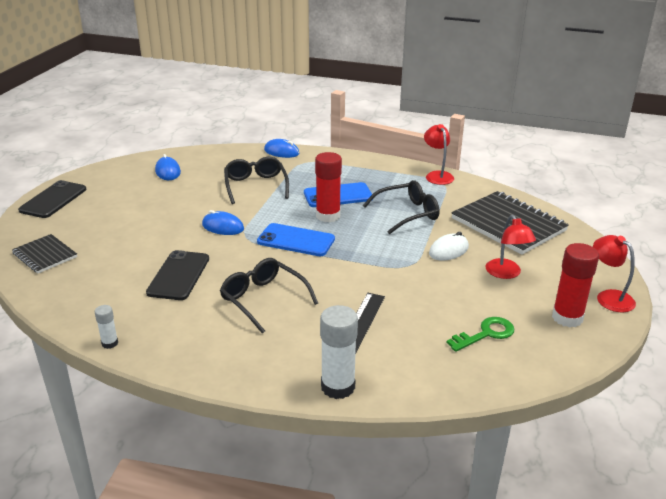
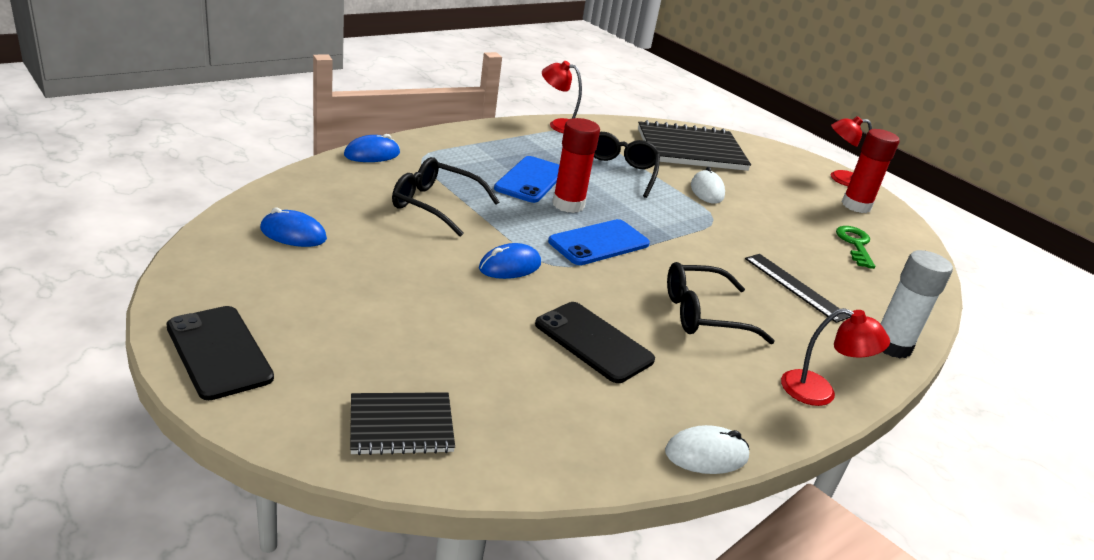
camera: 60 degrees left, 0 degrees up
white glue stick [95,305,118,349] -> white mouse [665,425,749,474]
red lamp [486,215,536,279] -> red lamp moved to [781,308,890,406]

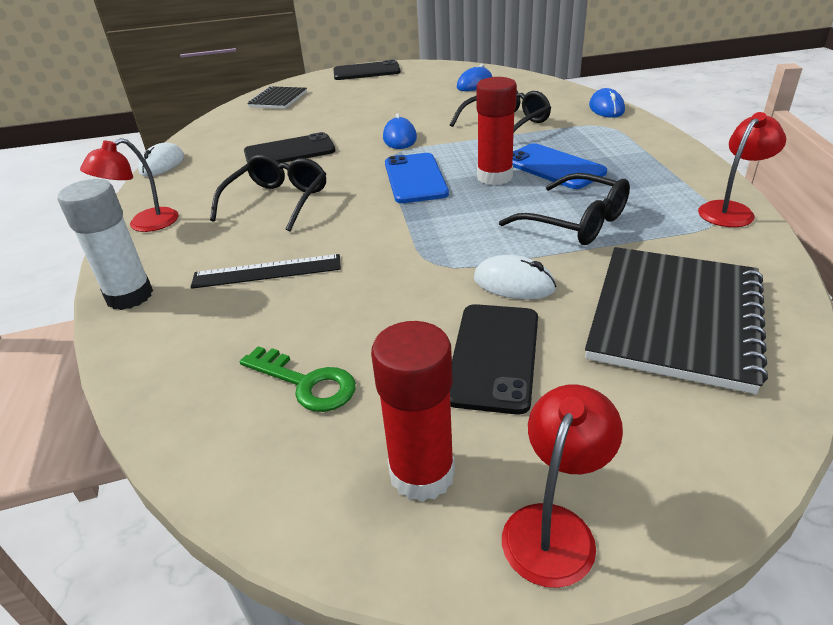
camera: 125 degrees right, 5 degrees up
none -> black phone [450,304,538,415]

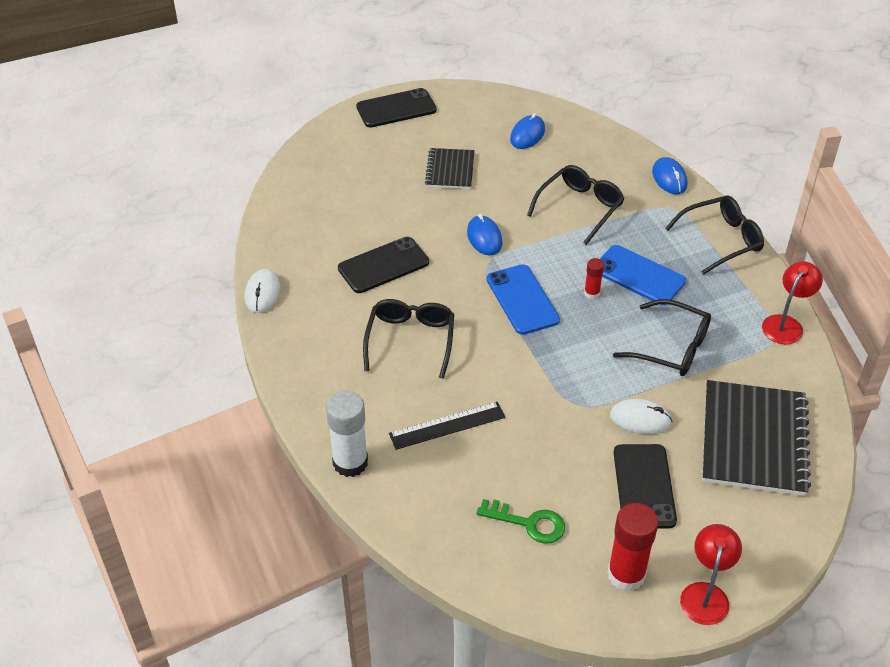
camera: 15 degrees left, 10 degrees up
red lamp [80,138,179,232] -> none
black notebook [247,86,307,109] -> black notebook moved to [425,148,475,189]
red glue stick [476,77,517,185] -> red glue stick [584,258,604,299], size x0.51
none -> black glasses [665,195,764,275]

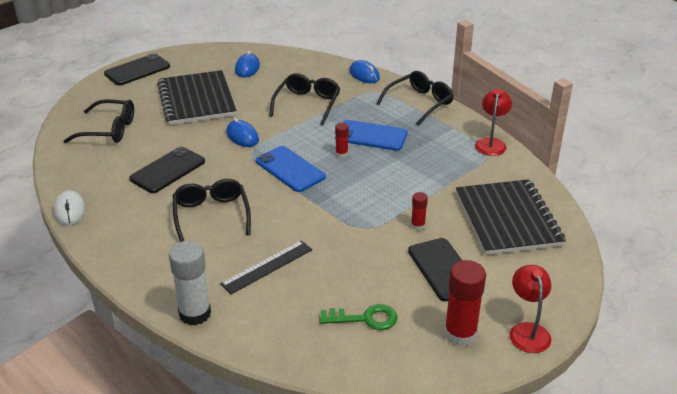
camera: 20 degrees left, 10 degrees down
black notebook [425,148,475,189] -> black notebook [157,70,236,125], size x1.82
white mouse [610,399,672,434] -> red glue stick [411,192,428,231]
black glasses [613,299,711,376] -> black glasses moved to [64,99,134,143]

